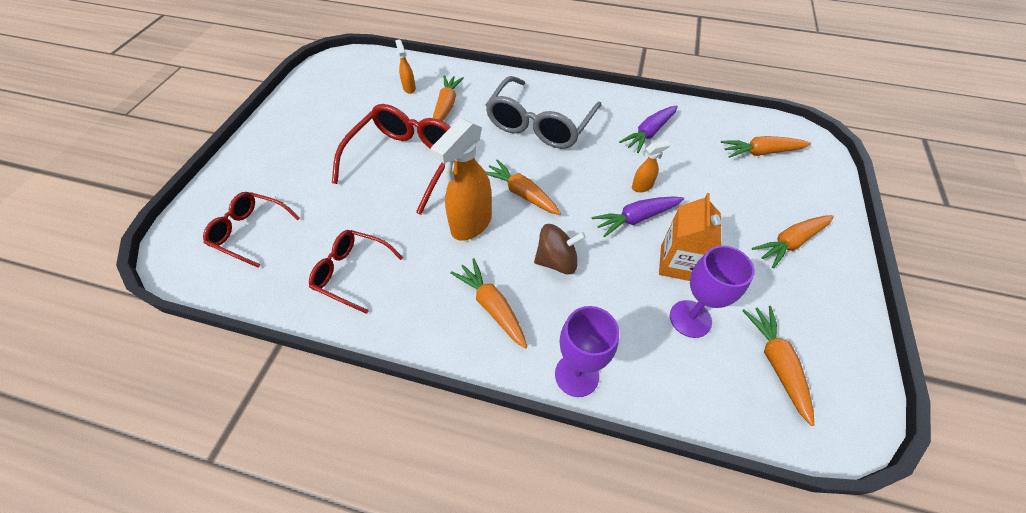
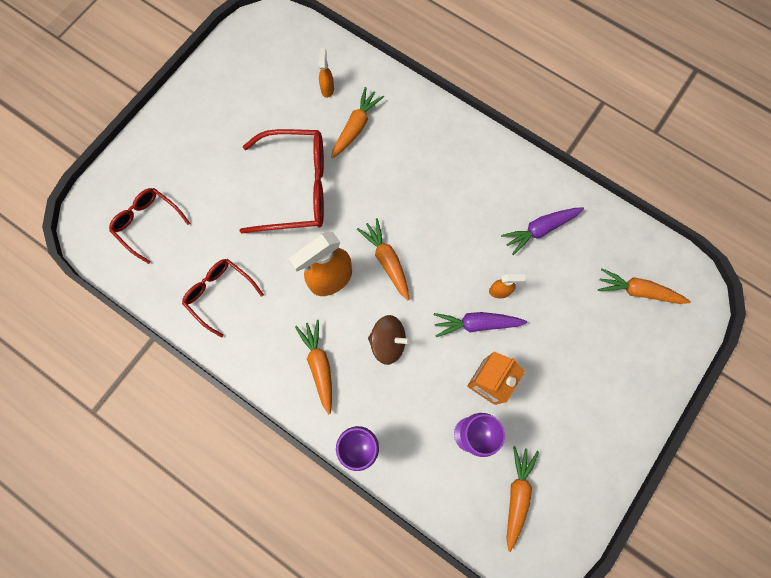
camera: 20 degrees right, 20 degrees up
red glasses [332,104,451,215] -> red glasses turned 45 degrees clockwise [239,129,324,234]
grey glasses [485,76,602,149] -> none
orange carrot [752,215,834,268] -> none

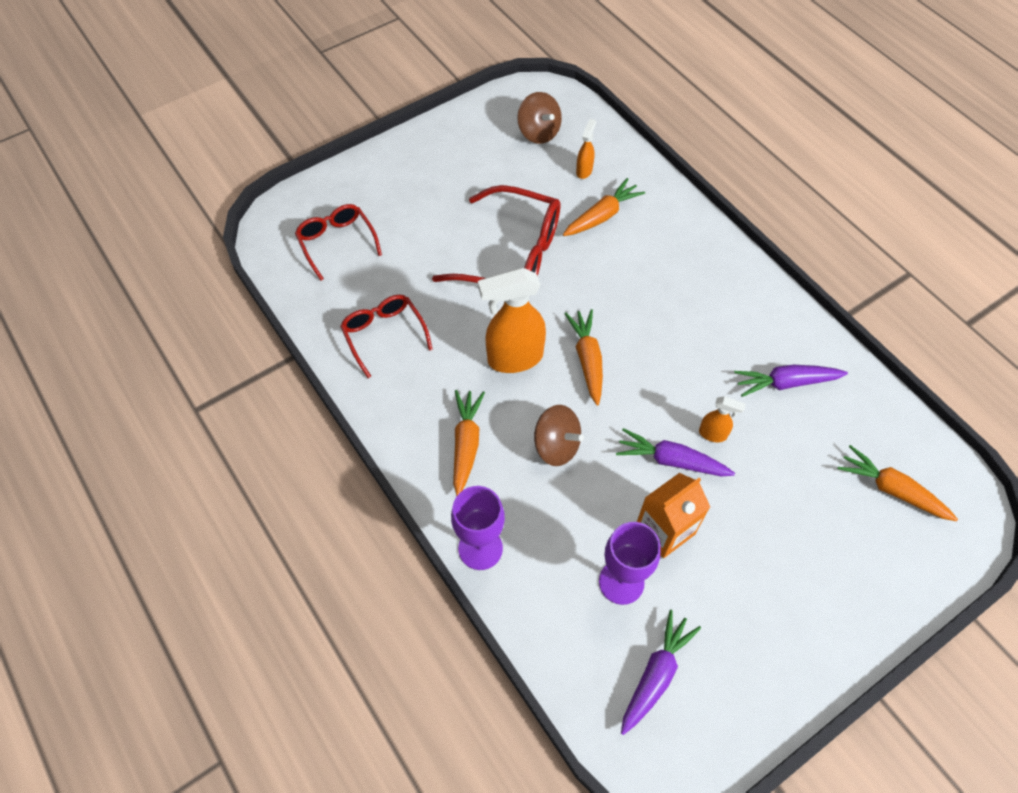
camera: 20 degrees right, 15 degrees down
orange carrot [506,446,539,552] -> purple carrot [621,610,701,735]
none -> brown spinning top [517,92,562,144]

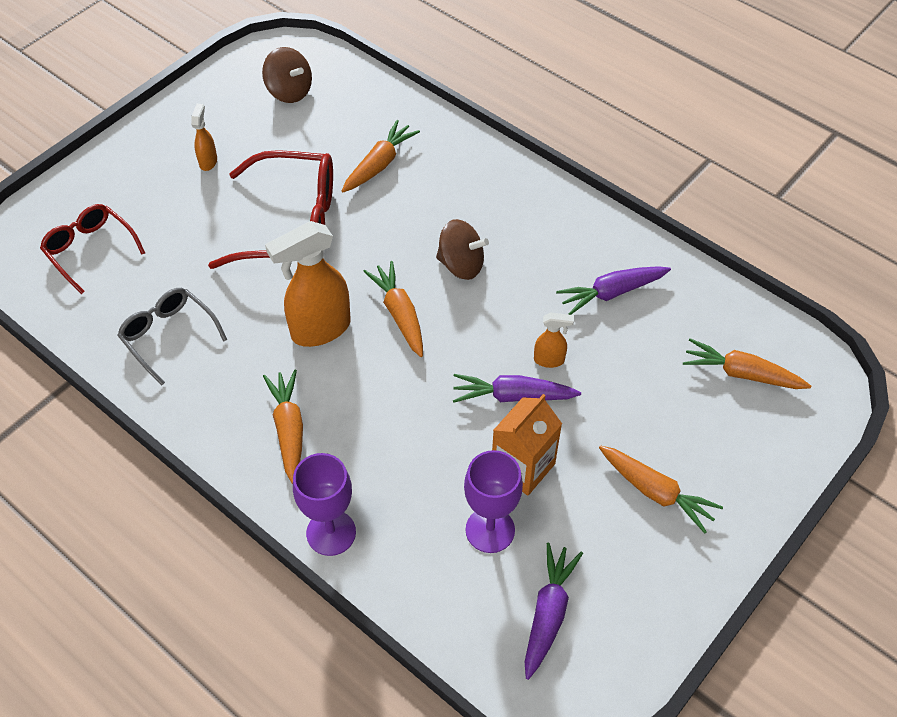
camera: 15 degrees left, 5 degrees down
red glasses [340,295,433,378] -> grey glasses [117,288,227,385]
brown spinning top [534,405,584,466] -> brown spinning top moved to [436,219,489,280]
orange spray bottle [576,119,596,179] -> orange spray bottle moved to [191,104,217,171]
none -> orange carrot [599,445,723,534]

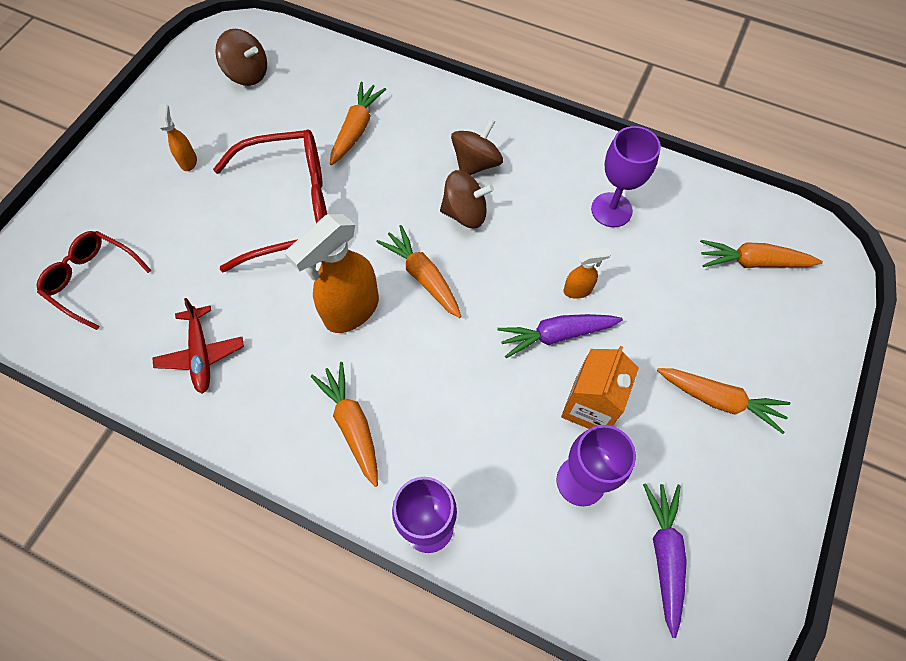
camera: 15 degrees left, 10 degrees up
grey glasses [117,288,227,385] -> red plane [152,298,244,394]
purple carrot [556,266,671,315] -> purple goblet [591,126,661,227]
none -> brown spinning top [451,118,503,175]

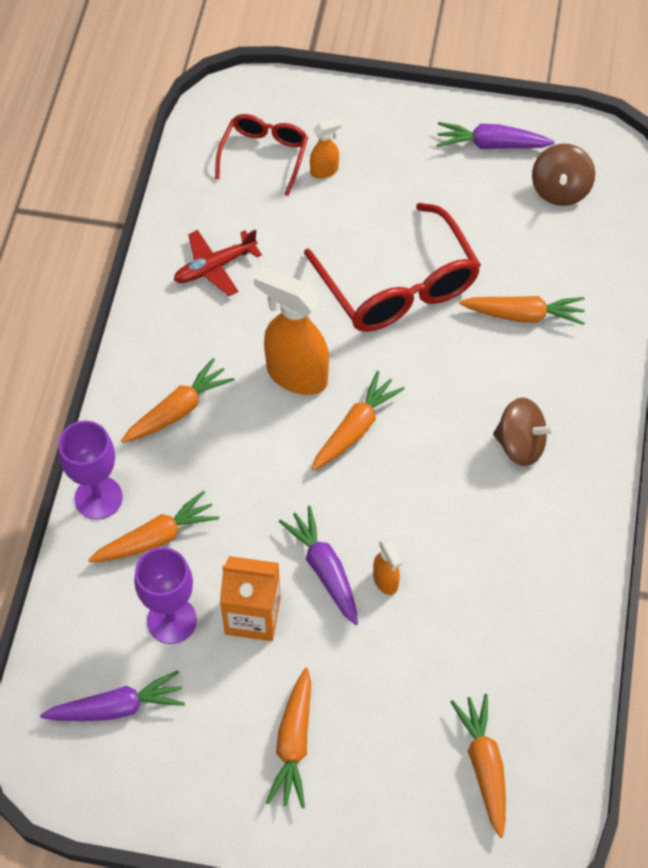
camera: 75 degrees right, 5 degrees down
orange spray bottle [158,104,197,171] -> orange spray bottle moved to [310,118,342,179]
brown spinning top [440,170,494,228] -> none
purple goblet [591,126,661,227] -> none
none -> orange carrot [88,491,219,563]
none -> purple carrot [437,122,555,149]

